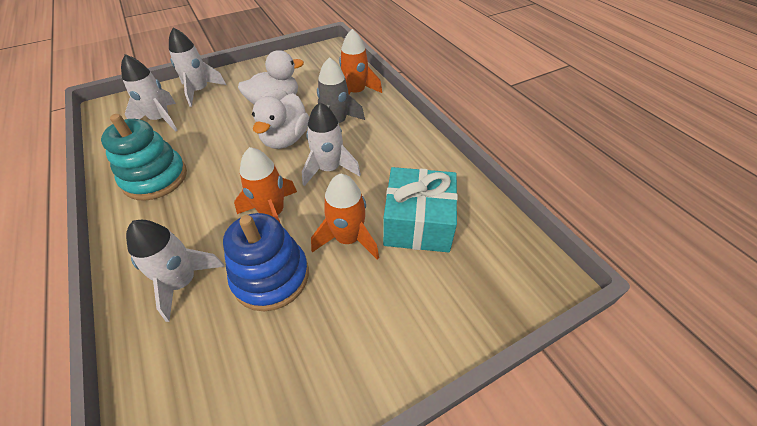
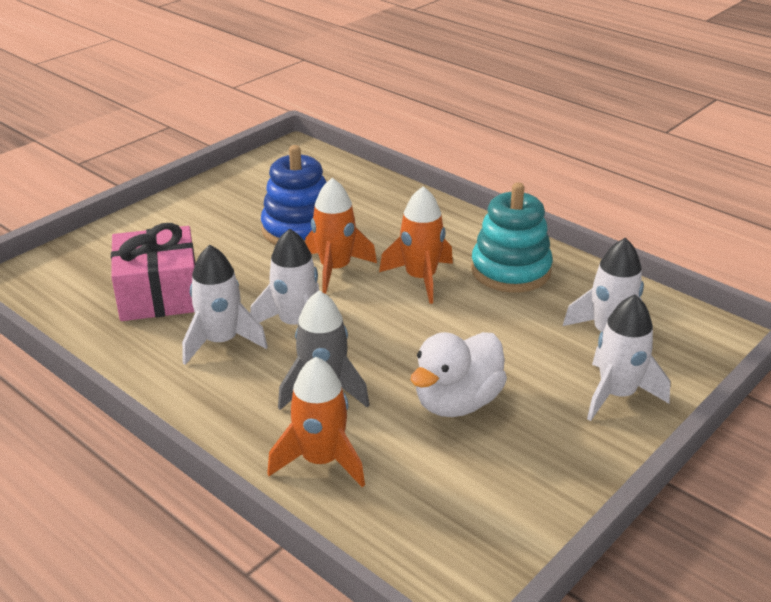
camera: 160 degrees right, 15 degrees down
white rocket [126,220,225,322] -> white rocket moved to [182,245,268,365]
white duck [252,93,309,149] -> none
orange rocket [311,173,379,259] -> orange rocket moved to [379,186,453,304]
turquoise gift [383,167,458,252] -> pink gift [111,223,195,321]

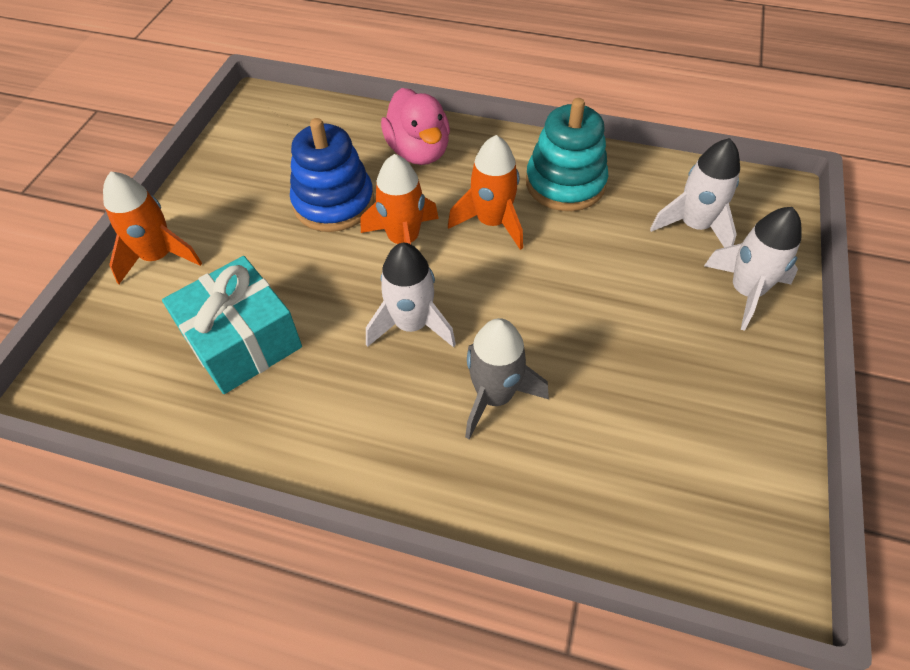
camera: 25 degrees left, 20 degrees up
pink gift [111,223,195,321] -> turquoise gift [162,256,302,394]
white rocket [182,245,268,365] -> none
orange rocket [267,357,365,487] -> orange rocket moved to [103,172,202,284]
white duck [411,332,507,417] -> none
none -> pink duck [381,88,450,165]

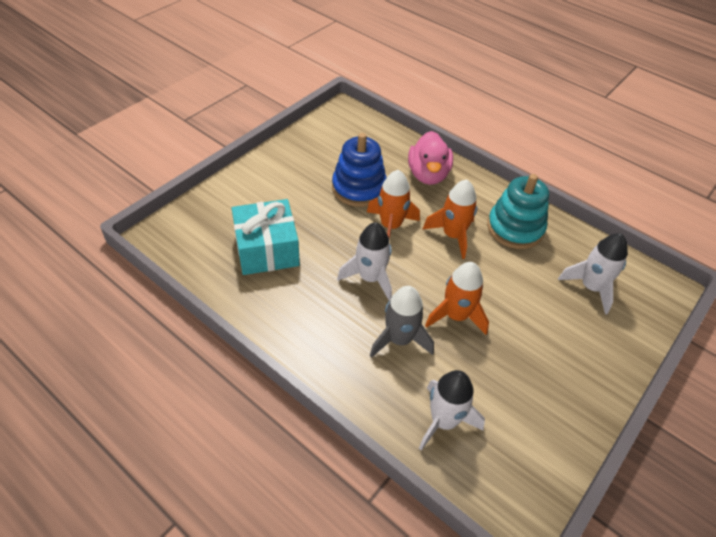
camera: 20 degrees right, 5 degrees down
orange rocket [103,172,202,284] -> orange rocket moved to [425,262,489,335]
white rocket [704,207,801,331] -> white rocket moved to [419,370,485,451]

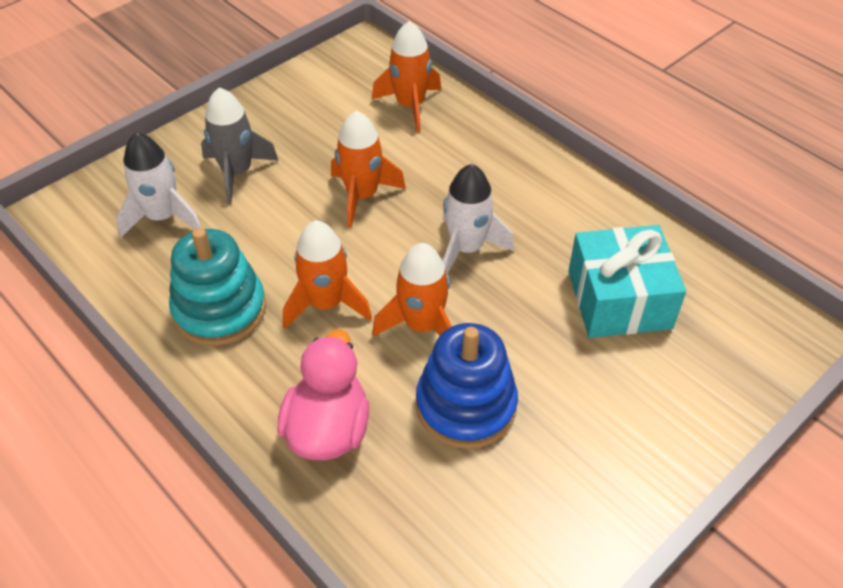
camera: 170 degrees left, 0 degrees up
grey rocket [370,286,434,358] -> grey rocket moved to [201,87,279,204]
white rocket [419,370,485,451] -> orange rocket [372,21,441,132]

